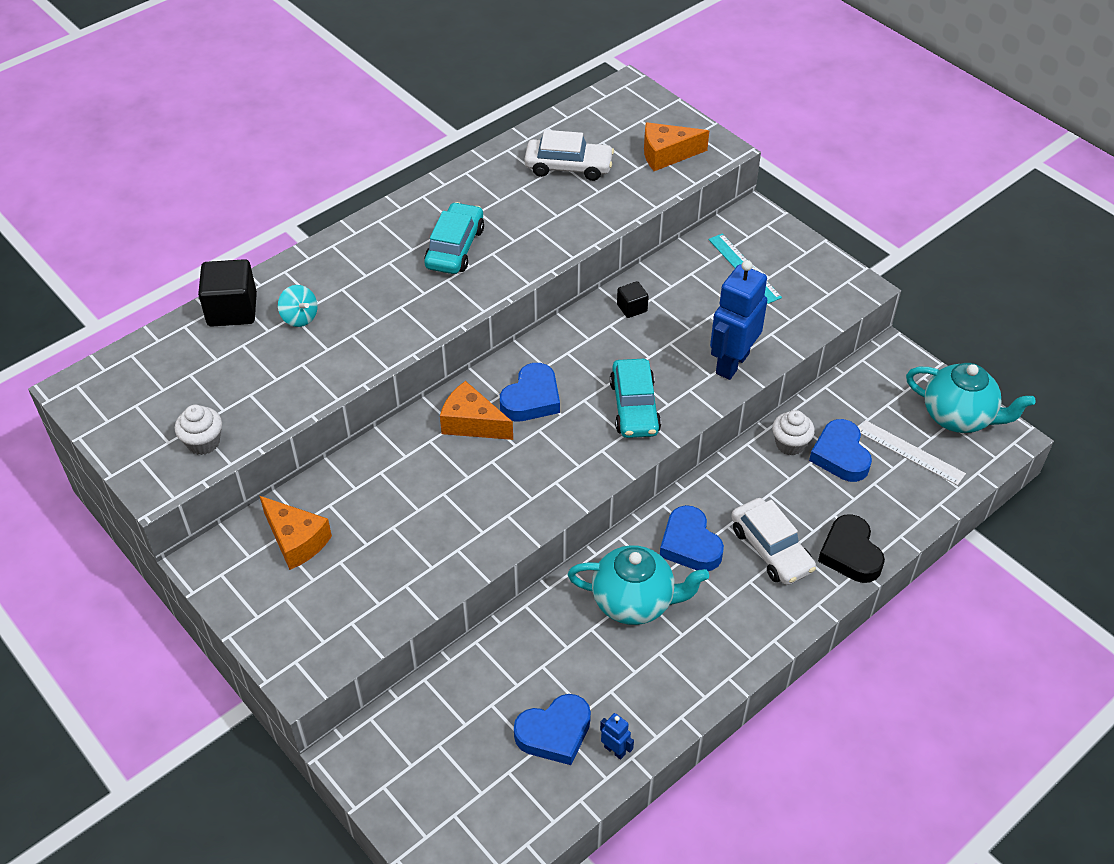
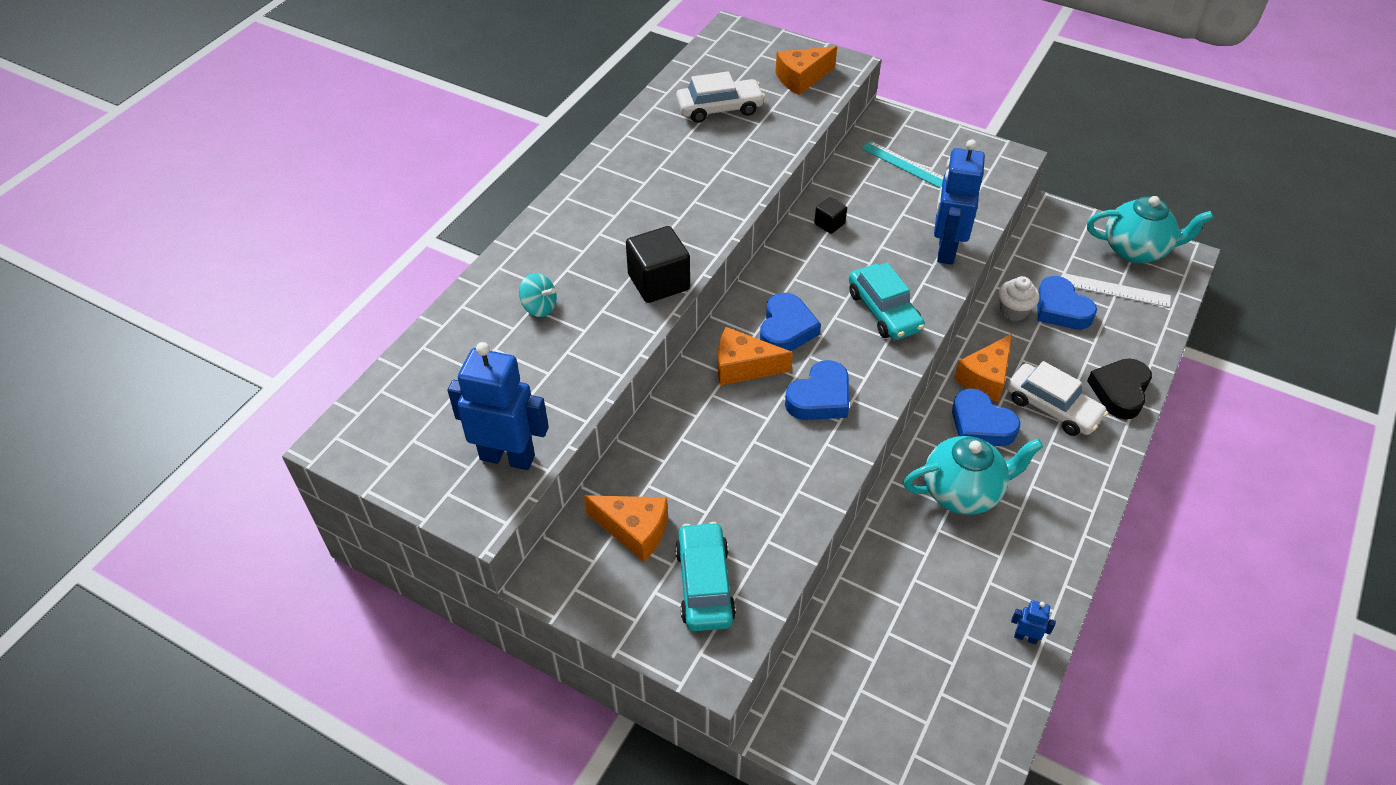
camera: 20 degrees left, 0 degrees up
white cupcake [175,405,222,455] -> blue robot [448,342,549,470]
black cube [198,259,257,327] -> black cube moved to [626,226,690,303]
turquoise car [424,202,484,274] -> turquoise car moved to [675,522,736,631]
blue heart [514,694,591,765] -> blue heart moved to [785,360,849,420]
black heart [818,514,885,583] -> black heart turned 60 degrees clockwise [1087,358,1152,419]
none -> orange cheese [954,334,1012,402]

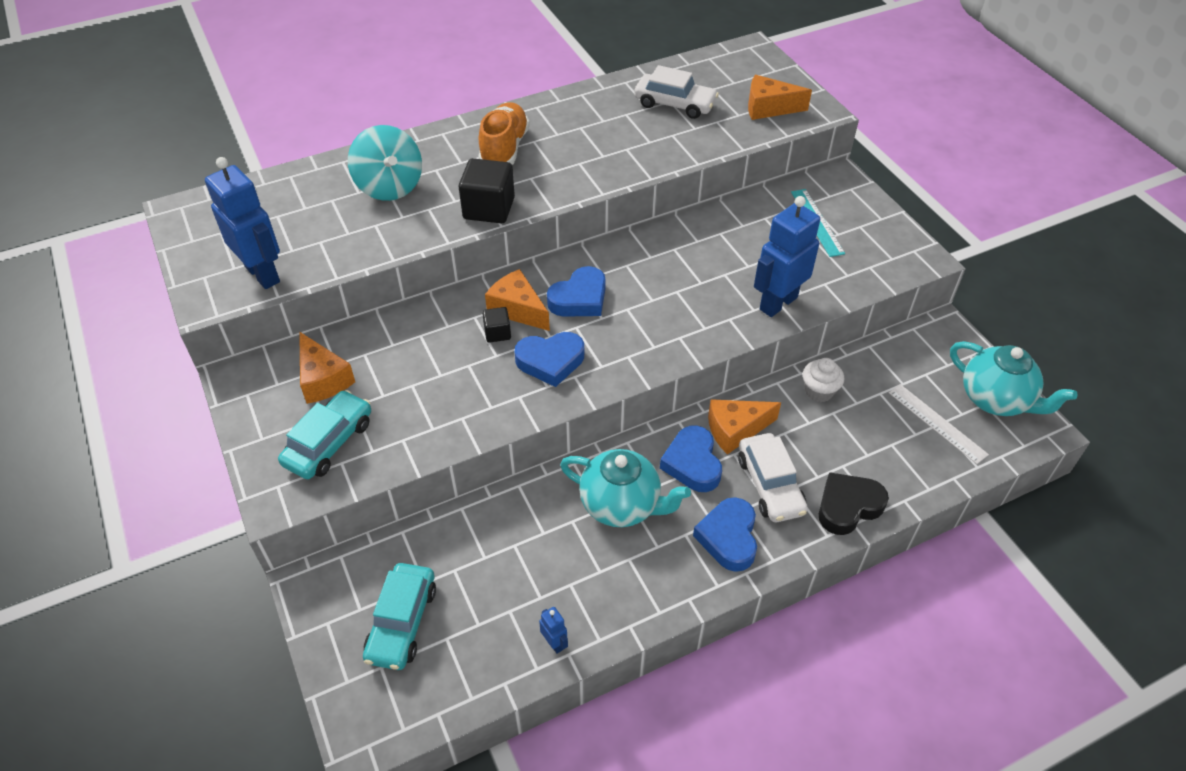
camera: 35 degrees right, 0 degrees up
turquoise spinning top [519,273,557,317] -> turquoise spinning top [348,125,422,201], size x1.90
black cube [814,197,847,234] -> black cube moved to [482,307,511,343]
turquoise car [849,263,925,340] -> turquoise car moved to [363,563,436,670]
blue heart [1037,276,1097,329] -> blue heart moved to [693,497,757,572]
none -> orange shoe [478,102,530,165]

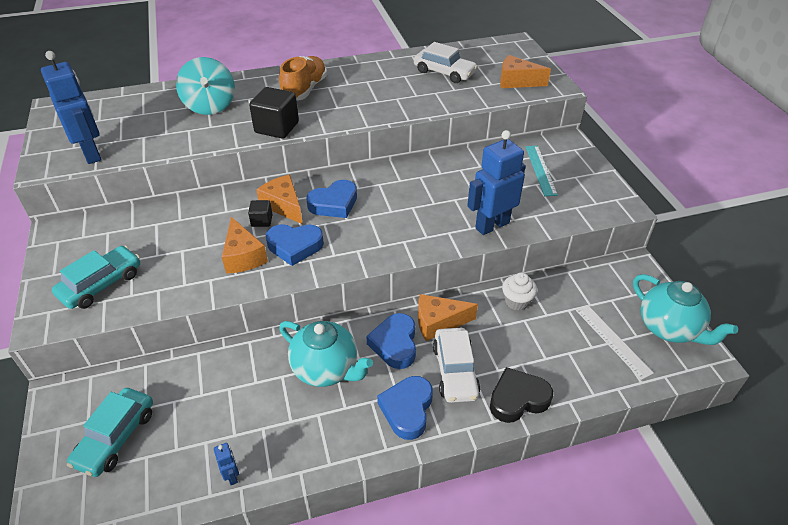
camera: 10 degrees right, 5 degrees down
orange cheese [299,331,355,404] -> orange cheese moved to [222,217,268,273]

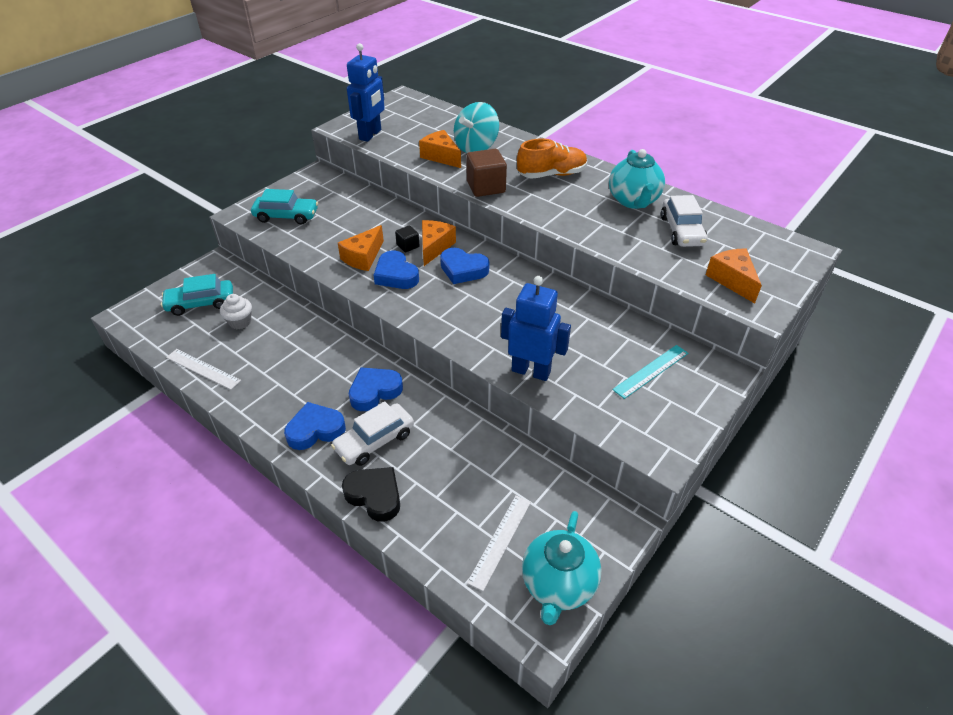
camera: 55 degrees right, 0 degrees up
blue robot [214,443,239,485] -> white ruler [166,349,241,390]
black cube [249,87,299,139] -> brown cube [466,149,507,197]
turquoise teapot [279,321,373,387] -> turquoise teapot moved to [609,149,665,209]
orange cheese [418,294,478,341] -> orange cheese moved to [419,130,461,168]
white cupcake [502,273,537,311] -> white cupcake moved to [220,294,252,329]

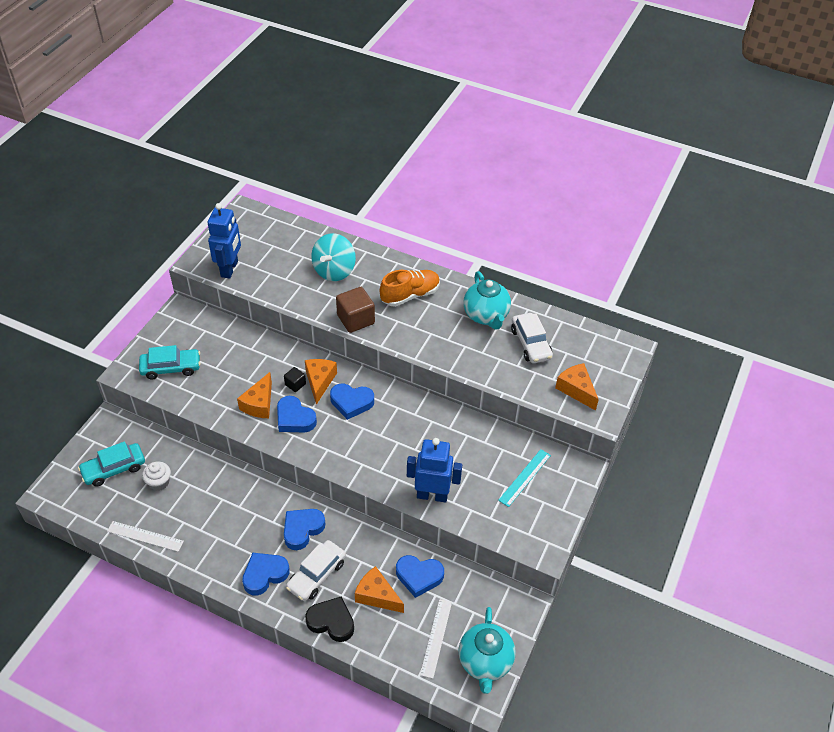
camera: 15 degrees left, 5 degrees up
orange cheese [419,130,461,168] -> orange cheese moved to [355,566,404,613]
none -> blue heart [396,555,444,598]

